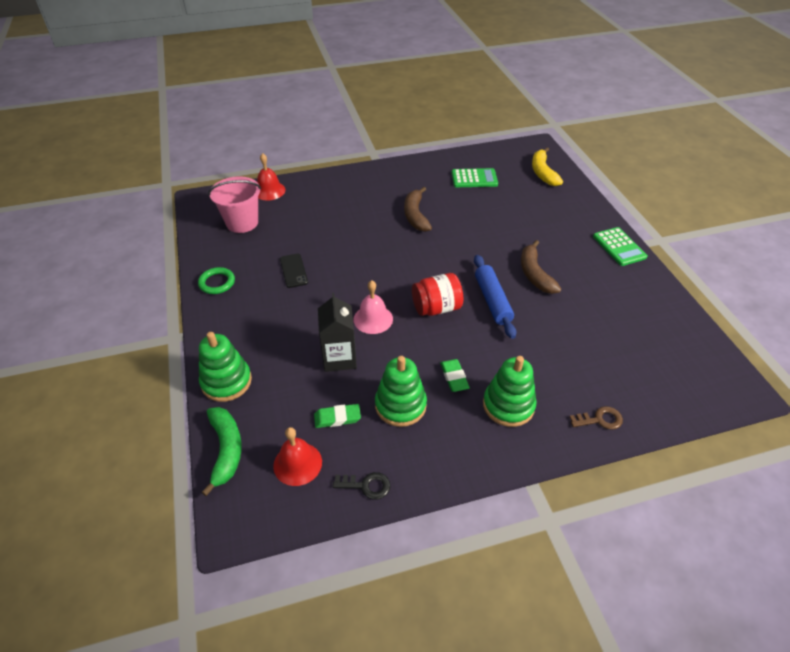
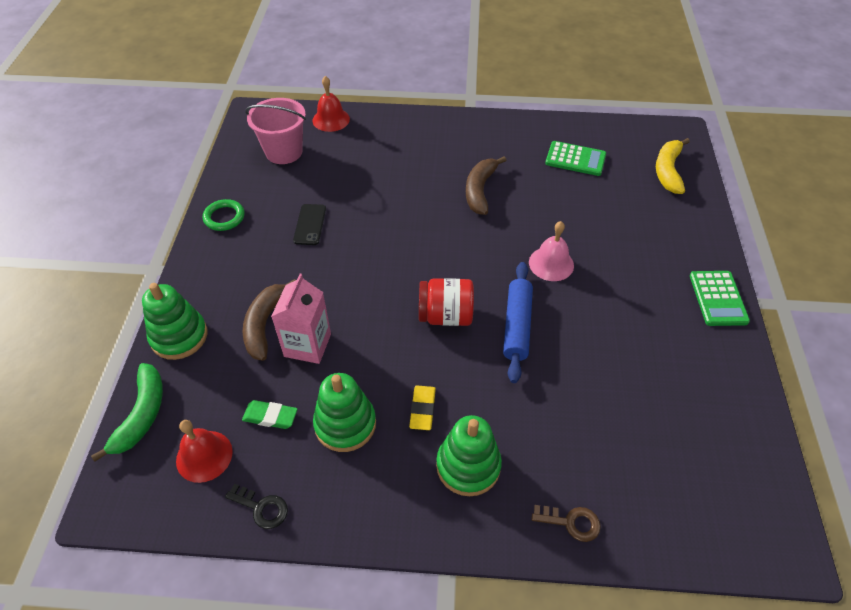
camera: 20 degrees right, 5 degrees up
black carton [318,293,357,372] -> pink carton [271,274,331,364]
pink bell [354,280,393,334] -> pink bell moved to [529,221,574,281]
green eraser [440,359,470,392] -> yellow eraser [409,385,436,430]
brown banana [521,240,561,294] -> brown banana moved to [243,279,295,361]

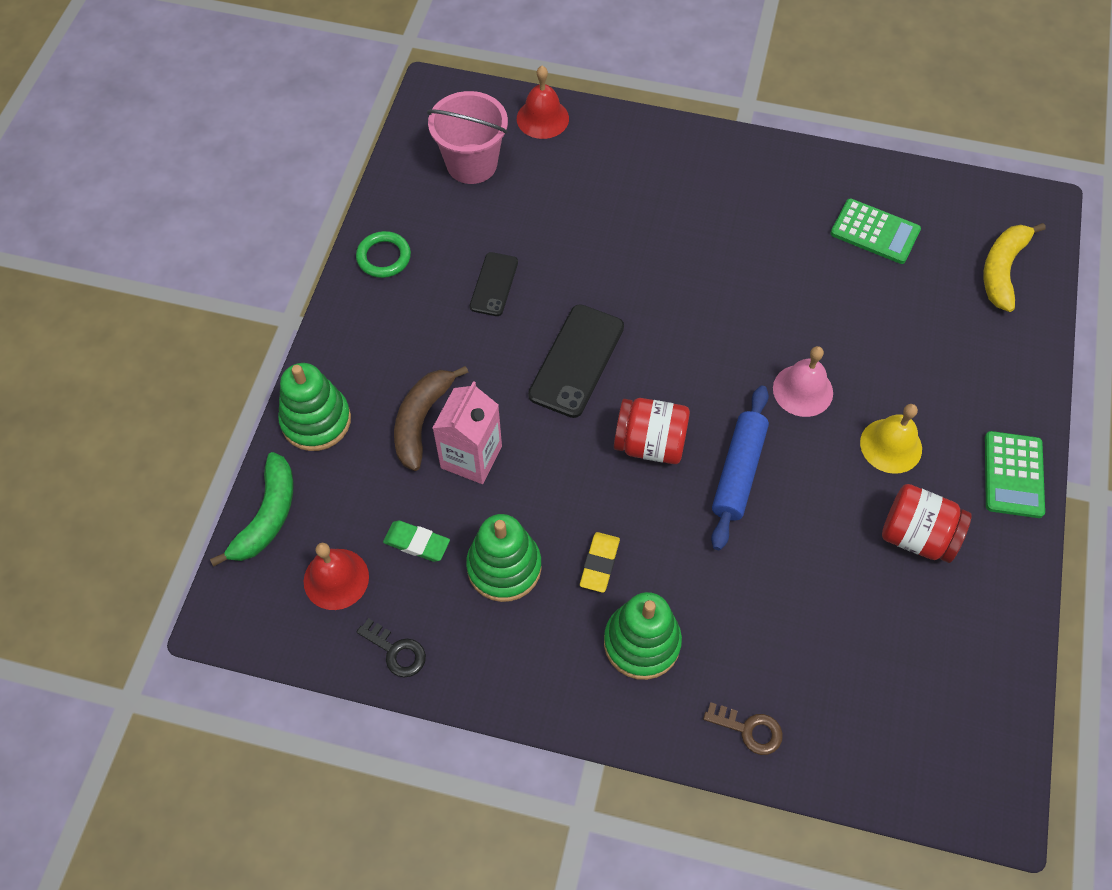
camera: 10 degrees right, 10 degrees up
brown banana [466,156,507,215] -> none
none -> black phone [528,304,624,418]
none -> yellow bell [860,404,922,474]
none -> red jar [882,484,972,563]

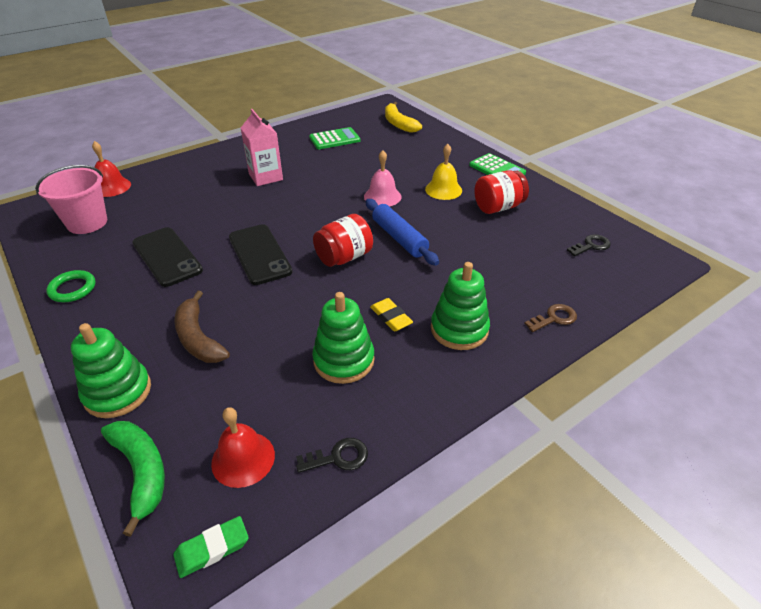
camera: 50 degrees left, 20 degrees down
green eraser [383,520,450,562] -> green eraser moved to [173,516,249,578]
pink carton [433,381,502,484] -> pink carton moved to [241,109,283,186]
black phone [470,252,518,316] -> black phone [133,227,203,287], size x1.64
none -> black key [567,234,611,256]

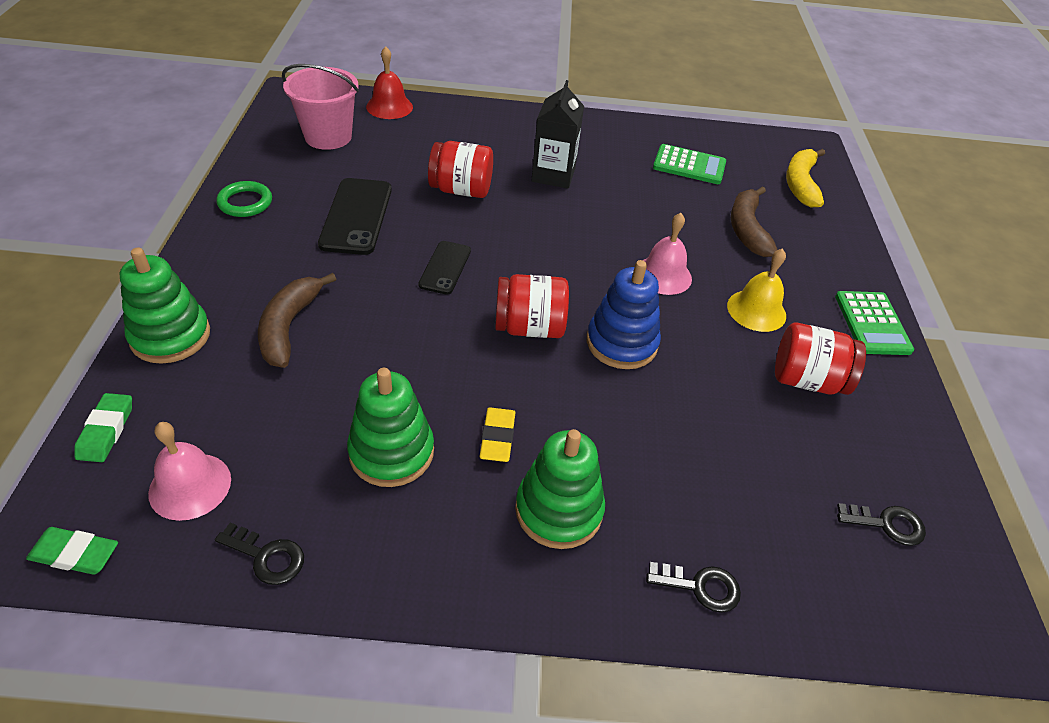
camera: 35 degrees right, 5 degrees up
green banana [101,421,165,537] -> green eraser [74,393,132,462]
red bell [211,407,275,488] -> pink bell [148,422,231,521]
black phone [229,224,293,285] -> black phone [418,241,471,294], size x0.61
pink carton [241,109,283,186] -> black carton [531,80,584,189]
blue rolling pin [366,199,439,265] -> blue stacking toy [587,260,661,369]
brown key [524,304,577,332] -> black key [646,562,741,613]
none -> red jar [428,141,493,198]
none -> brown banana [731,187,777,257]

